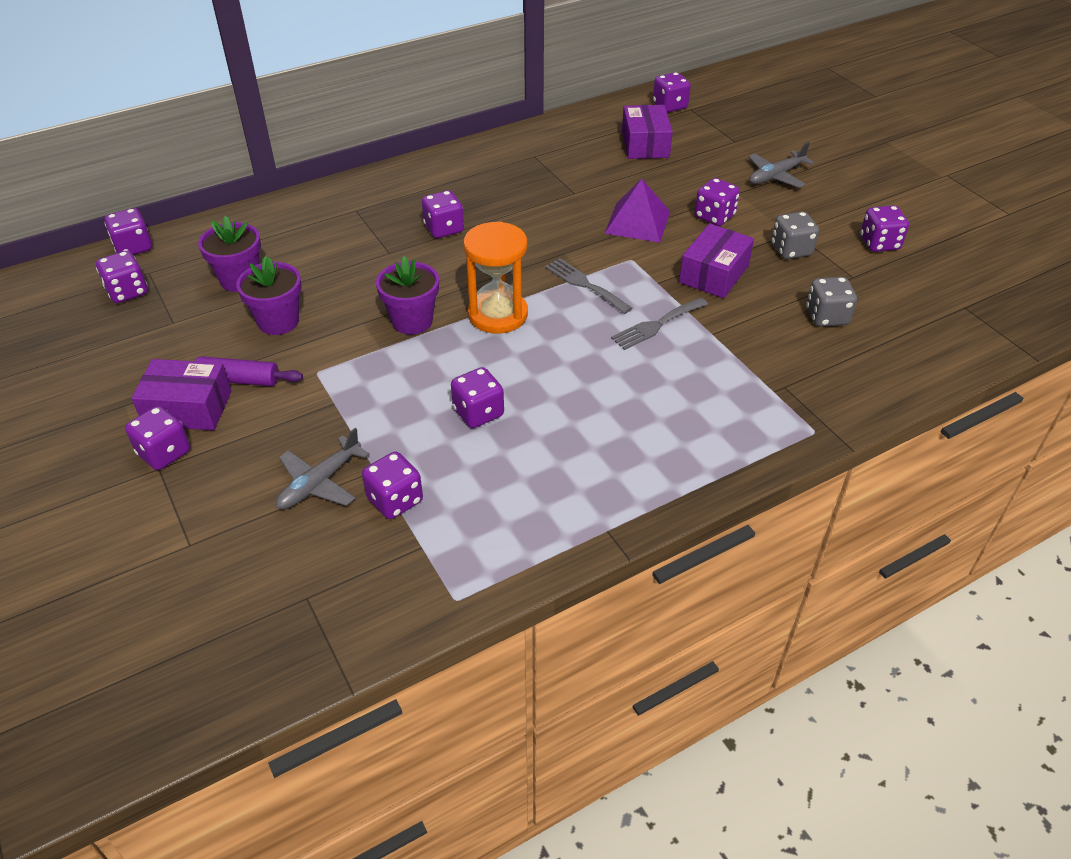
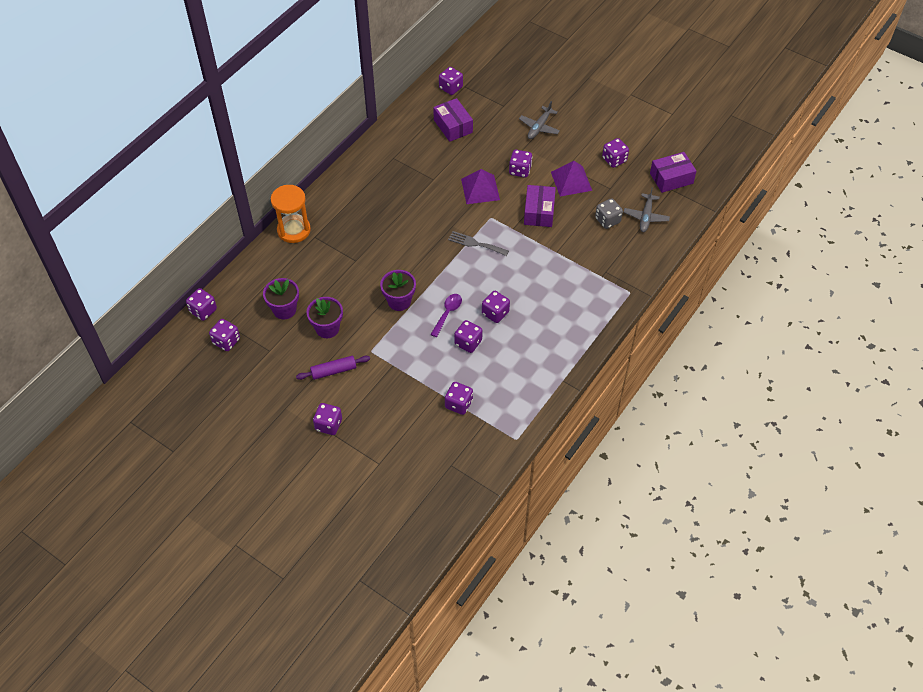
camera: 25 degrees left, 10 degrees up
purple box [131,359,231,430] -> purple box moved to [650,152,696,193]
grey plane [276,428,370,509] -> grey plane moved to [623,187,670,232]
purple dice [422,190,464,238] -> purple dice moved to [482,291,510,323]
orange hourglass [463,221,528,333] -> orange hourglass moved to [271,185,311,243]
grey fork [611,297,708,350] -> none
grey dice [771,211,819,259] -> purple pyramid [551,161,592,197]
none -> purple spoon [430,294,462,337]

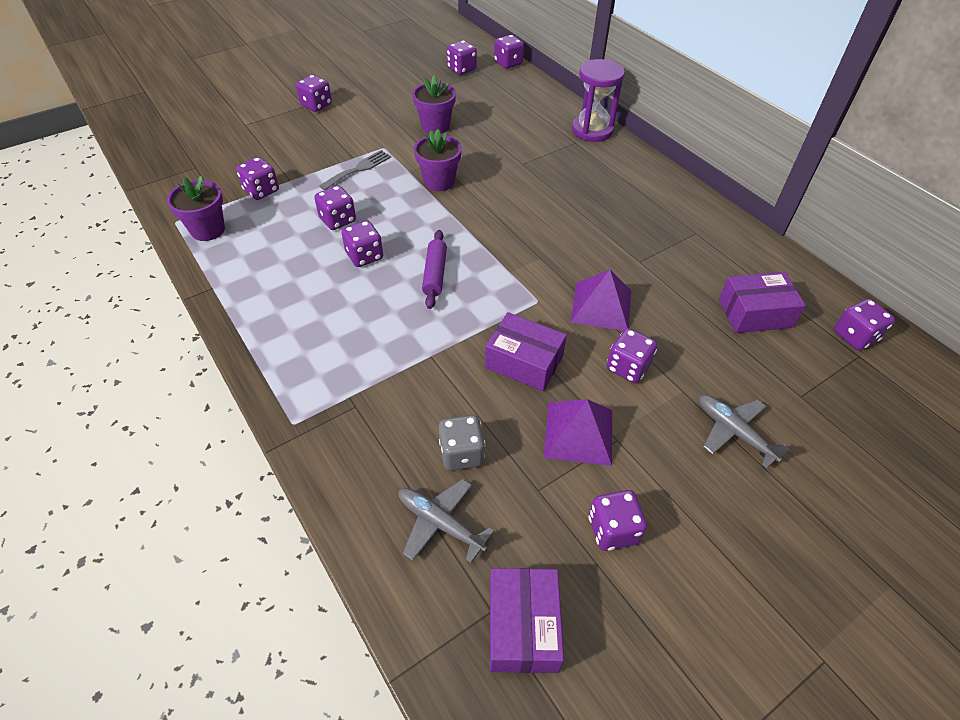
camera: 110 degrees right, 5 degrees down
purple flower pot [263,278,299,319] -> purple flower pot moved to [167,176,225,241]
orange hourglass [271,185,311,243] -> purple hourglass [572,59,625,142]
purple rolling pin [296,356,370,380] -> purple rolling pin moved to [422,230,447,309]
purple spoon [430,294,462,337] -> none
grey fork [448,231,509,256] -> grey fork moved to [319,150,391,190]

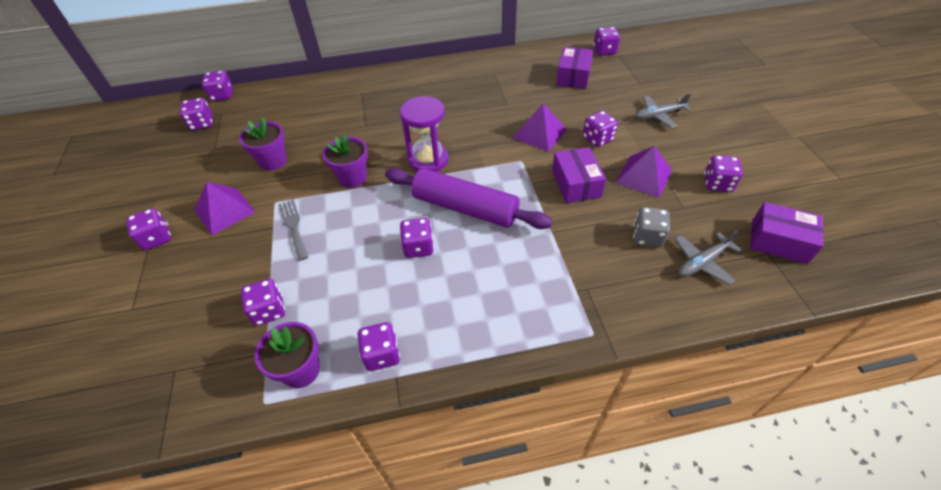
camera: 65 degrees left, 0 degrees up
purple dice [314,185,356,230] -> purple dice moved to [357,322,400,371]
purple rolling pin [422,230,447,309] -> purple rolling pin [385,168,552,229], size x1.92
purple box [485,312,567,391] -> purple box turned 60 degrees counterclockwise [552,147,606,203]
purple hourglass [572,59,625,142] -> purple hourglass moved to [400,96,449,172]
none -> purple pyramid [194,182,255,235]

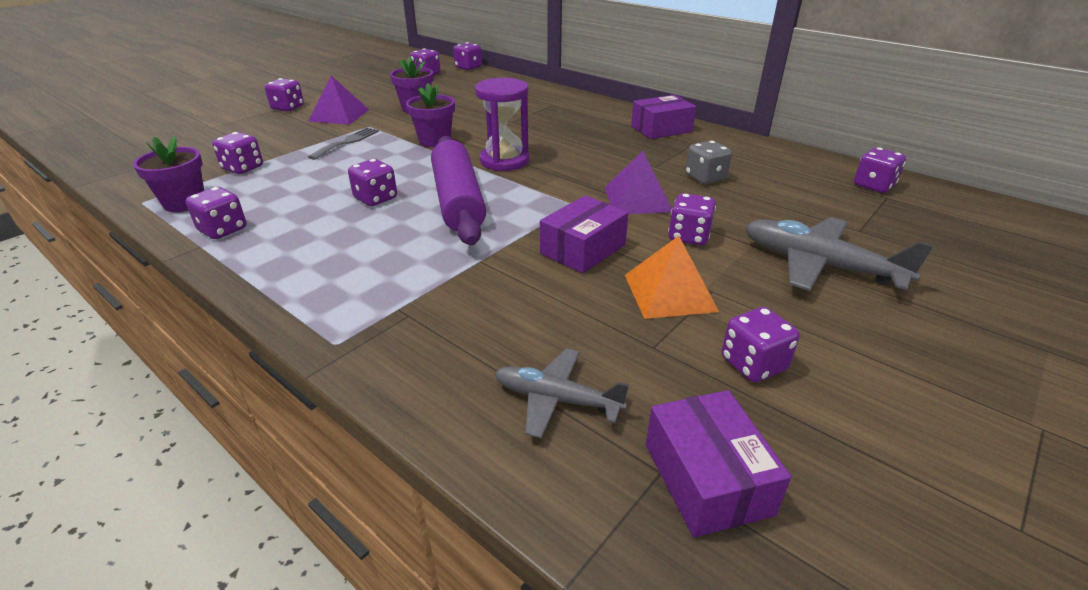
camera: 50 degrees right, 15 degrees down
purple box [556,47,594,89] -> purple box moved to [631,95,696,139]
purple pyramid [616,146,672,198] -> orange pyramid [625,236,719,319]
grey dice [633,207,670,247] -> grey dice moved to [685,141,732,184]
grey plane [635,94,691,128] -> grey plane [745,217,933,291], size x1.60

